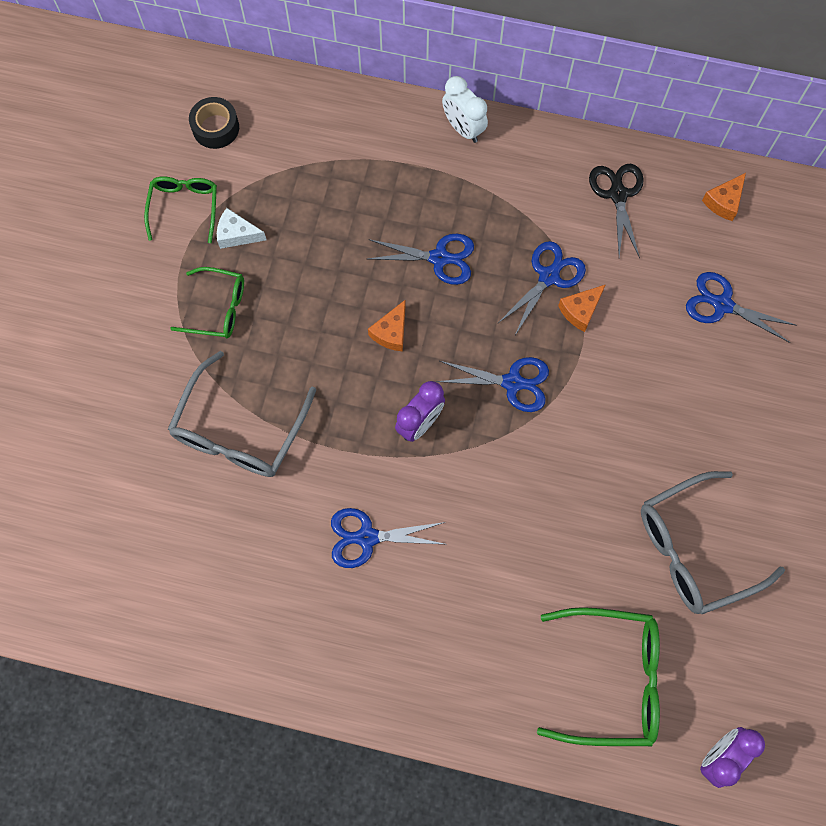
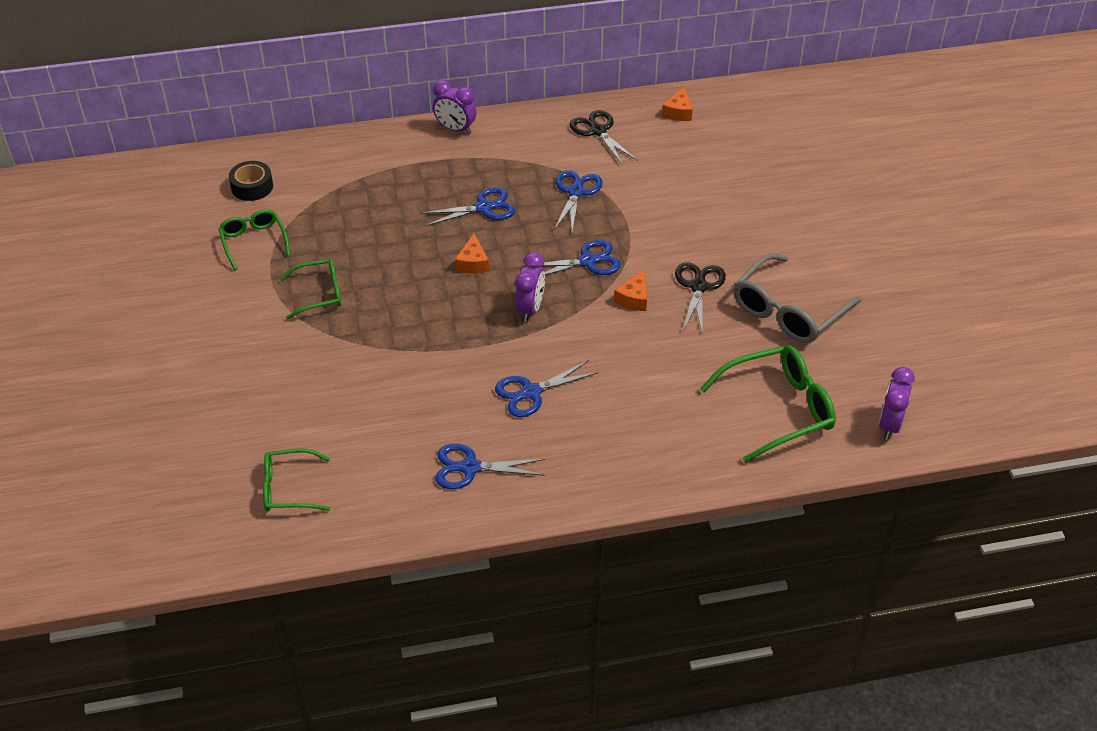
camera: 25 degrees left, 25 degrees down
grey glasses [168,351,316,477] -> none
white cheese [217,208,267,249] -> none
white clock [442,76,488,143] -> purple clock [433,80,477,134]
orange cheese [558,284,606,332] -> orange cheese moved to [614,269,647,311]
blue scissors [686,272,797,343] -> blue scissors moved to [435,443,545,489]
none -> green glasses [263,448,330,512]
none -> black scissors [675,262,726,334]

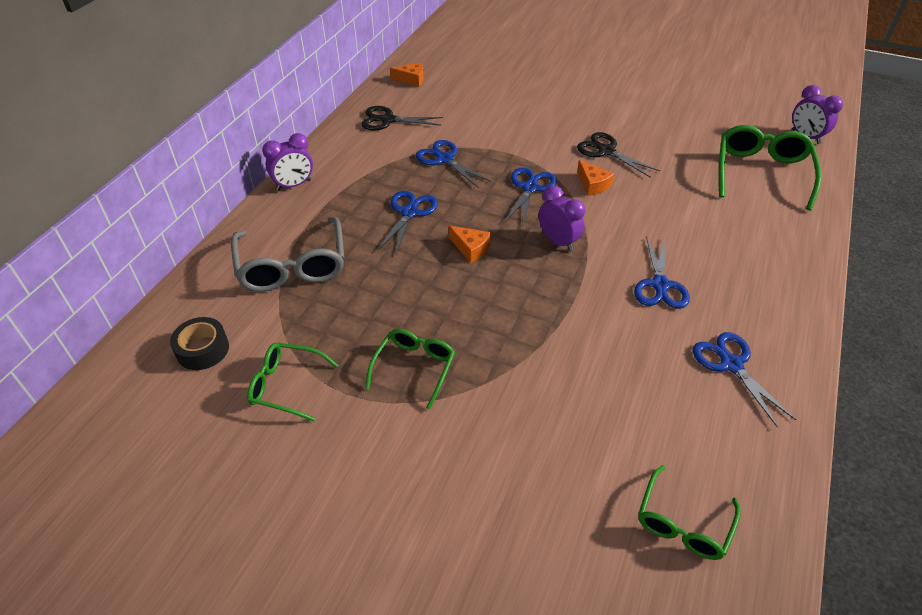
camera: 55 degrees left, 0 degrees up
blue scissors [435,443,545,489] -> blue scissors turned 120 degrees clockwise [693,332,796,428]
orange cheese [662,87,693,121] -> orange cheese turned 45 degrees counterclockwise [390,63,423,87]
grey glasses [734,253,862,343] -> grey glasses moved to [231,217,344,292]

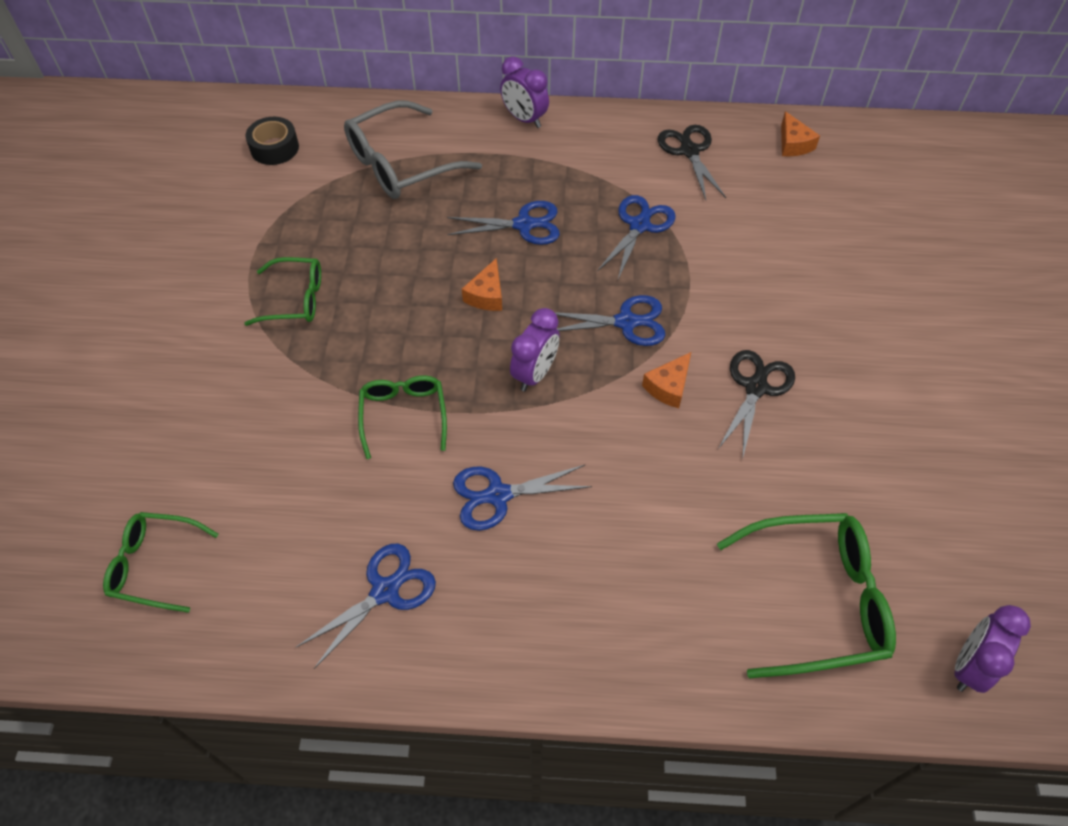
camera: 70 degrees right, 10 degrees up
green glasses [247,343,339,421] -> green glasses moved to [358,375,447,459]

